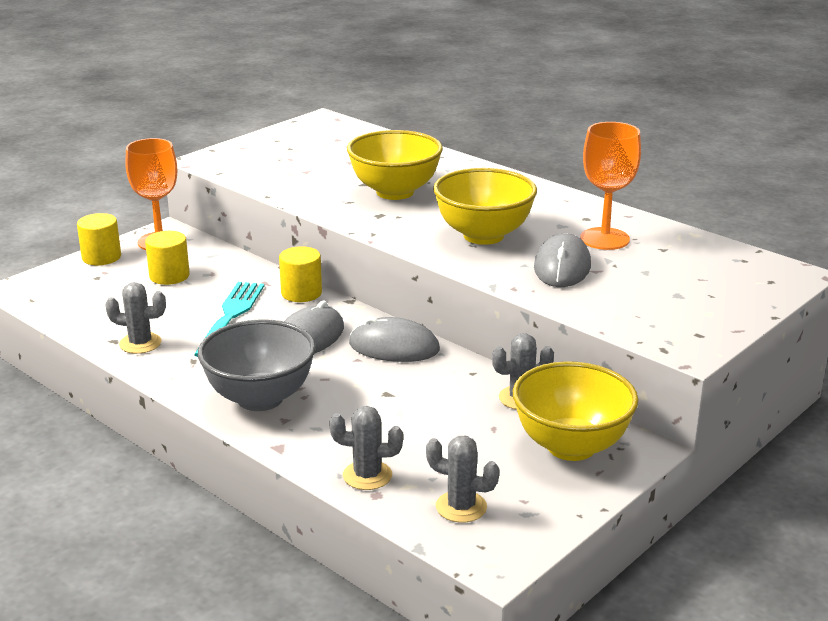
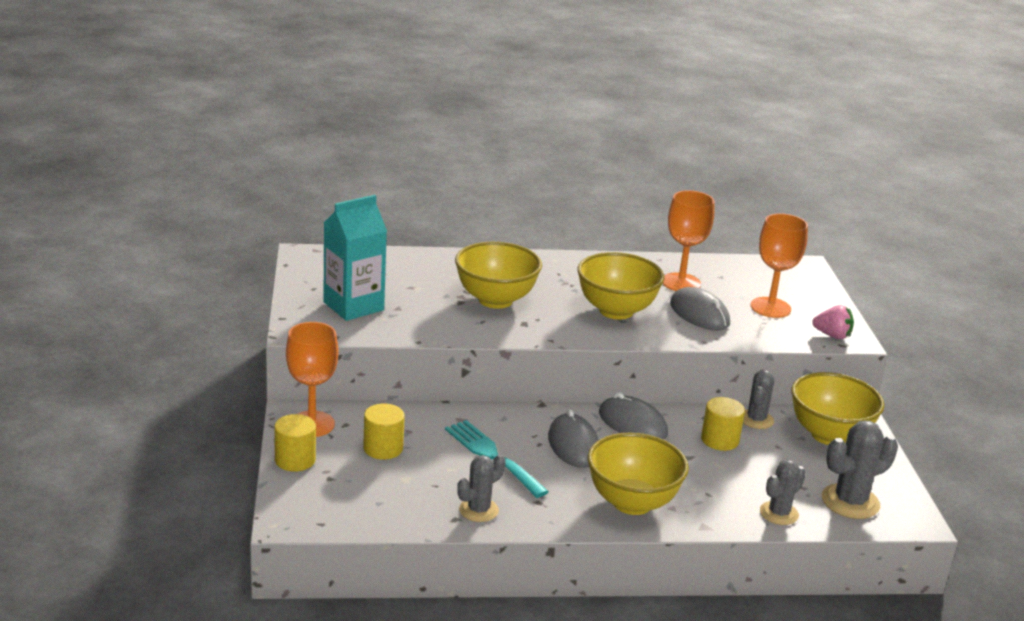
camera: 50 degrees left, 0 degrees up
grey bowl [198,319,316,411] -> yellow bowl [588,433,689,515]
yellow cylinder [279,246,322,302] -> yellow cylinder moved to [701,397,745,451]
grey mouse [349,316,440,362] -> grey mouse turned 75 degrees clockwise [599,392,668,440]
grey cactus [426,436,500,523] -> grey cactus [822,421,898,519], size x1.52
none -> turquoise carton [323,195,387,321]
none -> orange goblet [751,213,808,318]
none -> pink strawberry [812,305,854,339]

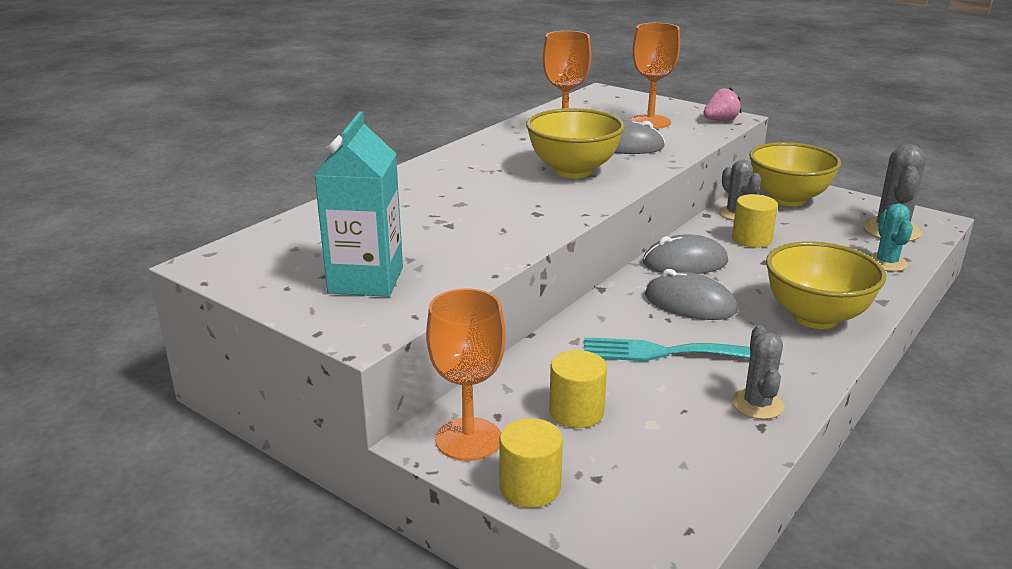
camera: 45 degrees left, 0 degrees up
yellow bowl [455,242,542,309] -> none
grey cactus [760,460,806,525] -> turquoise cactus [868,203,913,272]

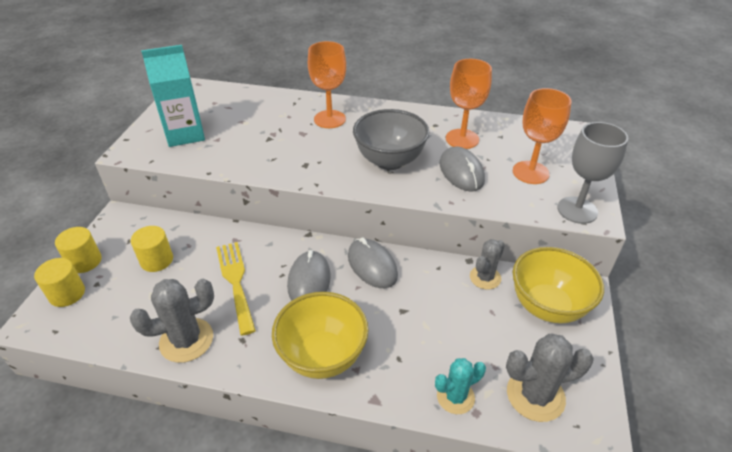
camera: 65 degrees right, 15 degrees up
orange goblet [426,288,506,461] -> orange goblet moved to [308,41,346,128]
yellow bowl [526,108,625,178] -> grey bowl [353,109,429,170]
turquoise fork [584,337,750,361] -> yellow fork [216,242,256,335]
pink strawberry [703,88,741,121] -> grey goblet [557,122,628,224]
yellow cylinder [732,194,778,248] -> yellow cylinder moved to [34,258,85,307]
grey cactus [732,325,784,419] -> grey cactus [130,279,214,363], size x1.52

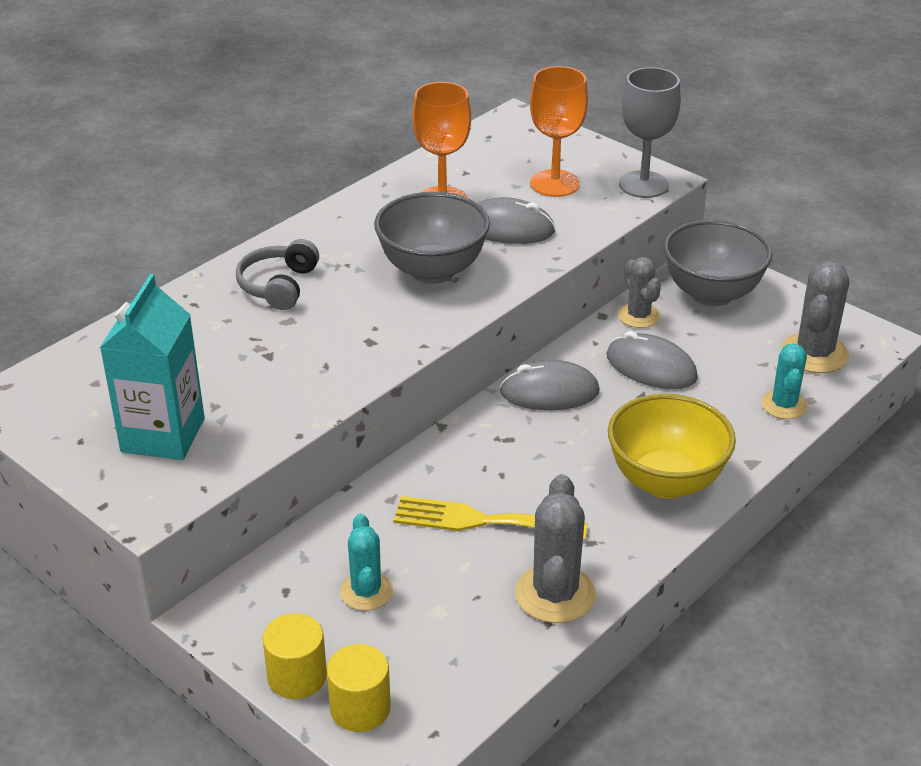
camera: 60 degrees left, 5 degrees down
yellow cylinder [131,226,173,272] -> turquoise cactus [340,514,393,611]
grey mouse [287,250,331,300] -> grey mouse moved to [607,331,698,389]
orange goblet [308,41,346,128] -> grey headphones [236,239,319,310]
yellow bowl [513,247,604,323] -> grey bowl [663,220,773,306]

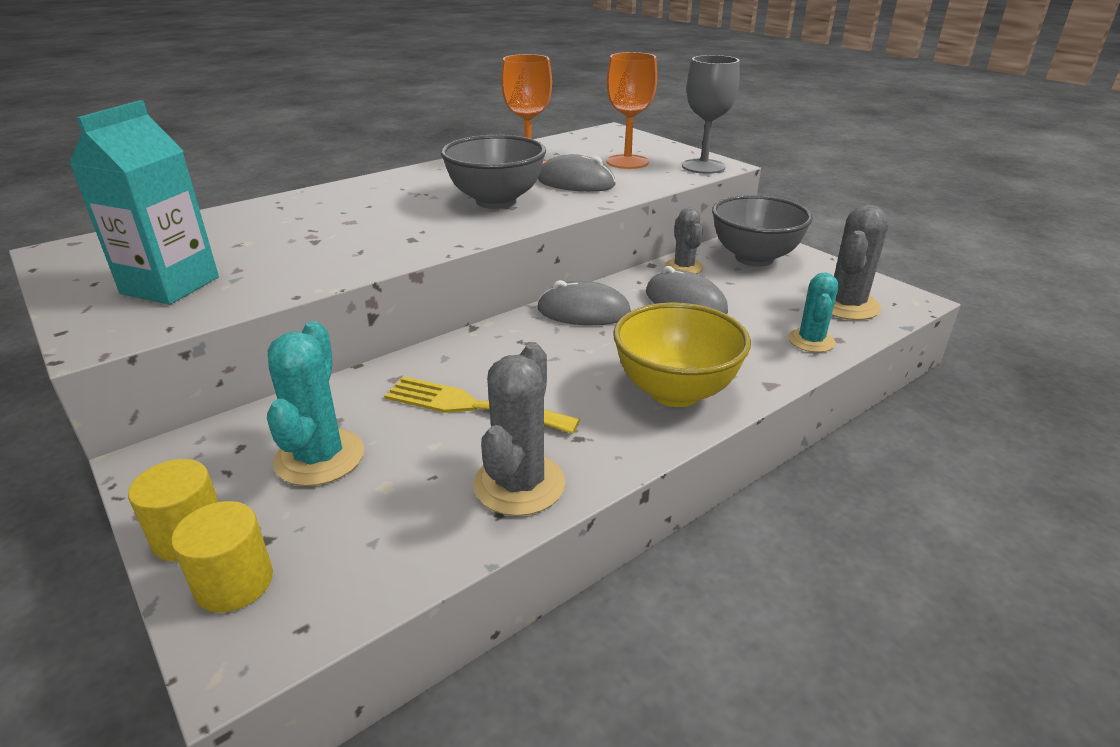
camera: 10 degrees right, 5 degrees down
grey headphones [236,239,319,310] -> none
turquoise cactus [340,514,393,611] -> turquoise cactus [267,321,364,486], size x1.52

